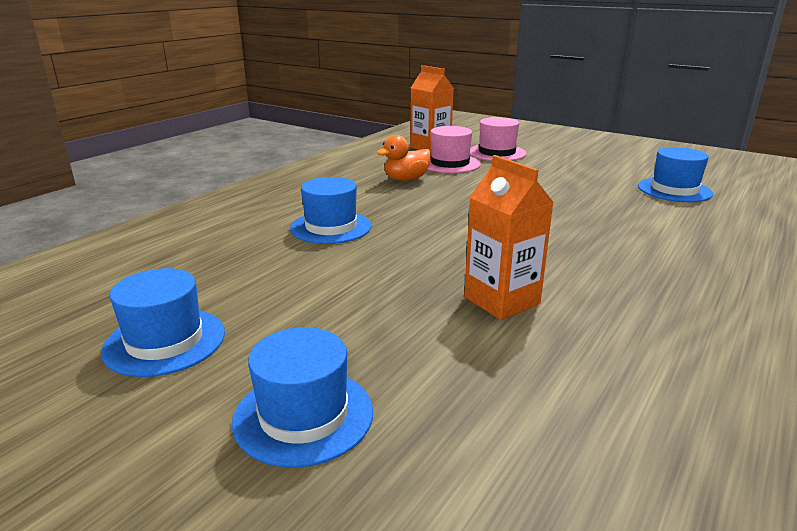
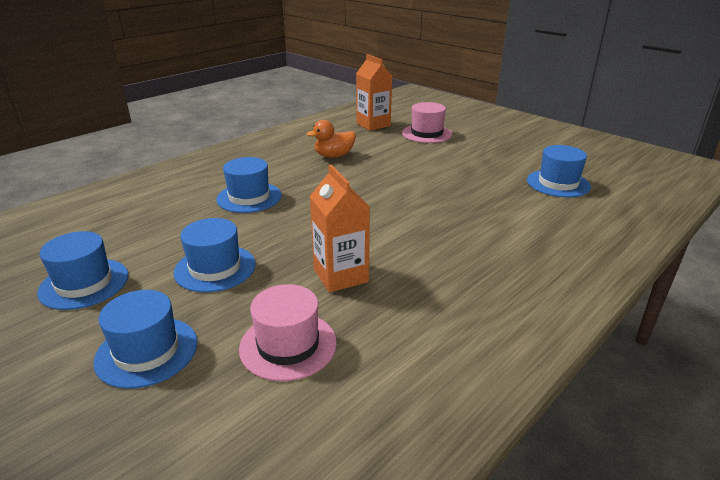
camera: 10 degrees right, 5 degrees up
pink hat [427,126,481,173] -> pink hat moved to [239,284,337,381]
none -> blue hat [174,218,256,293]

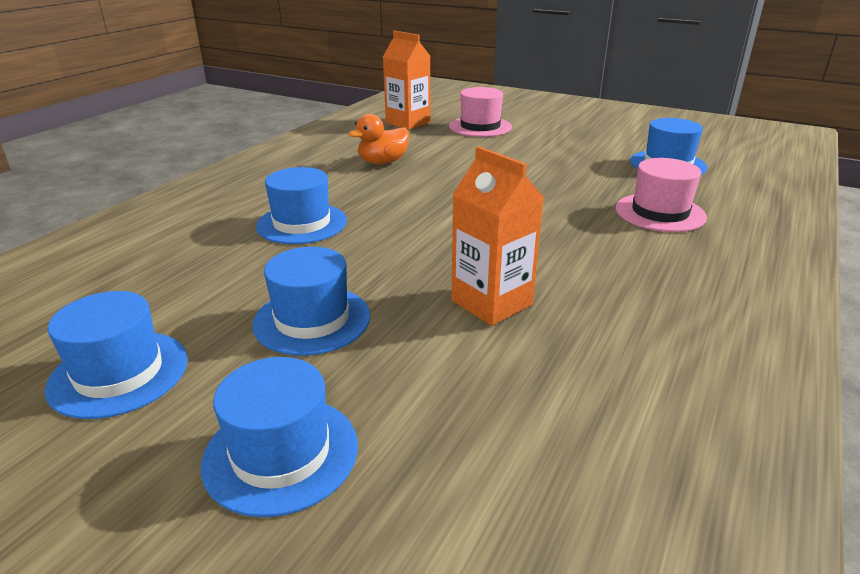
camera: 15 degrees left, 0 degrees up
pink hat [239,284,337,381] -> pink hat moved to [616,158,707,232]

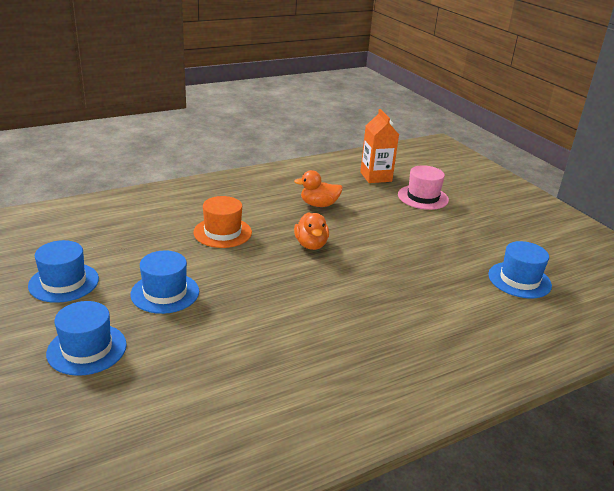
camera: 30 degrees right, 0 degrees up
blue hat [256,167,347,244] -> orange hat [193,196,252,248]
orange carton [451,146,544,326] -> none
pink hat [616,158,707,232] -> none
none -> orange duck [294,212,329,250]

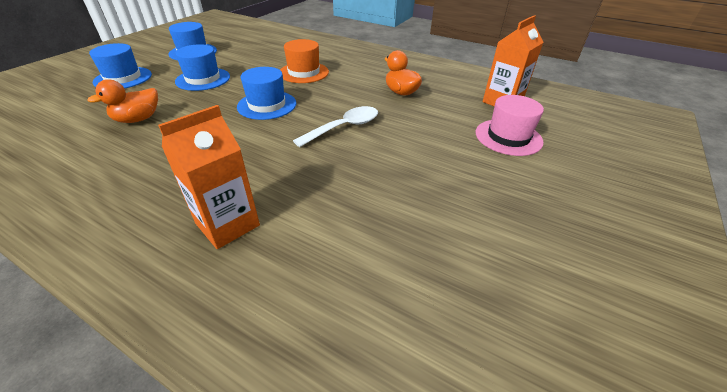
camera: 60 degrees right, 10 degrees up
orange duck [294,212,329,250] -> orange duck moved to [87,79,158,123]
blue hat [488,241,552,299] -> blue hat moved to [237,67,296,120]
none -> orange carton [158,105,260,249]
none -> white spoon [293,106,378,147]

